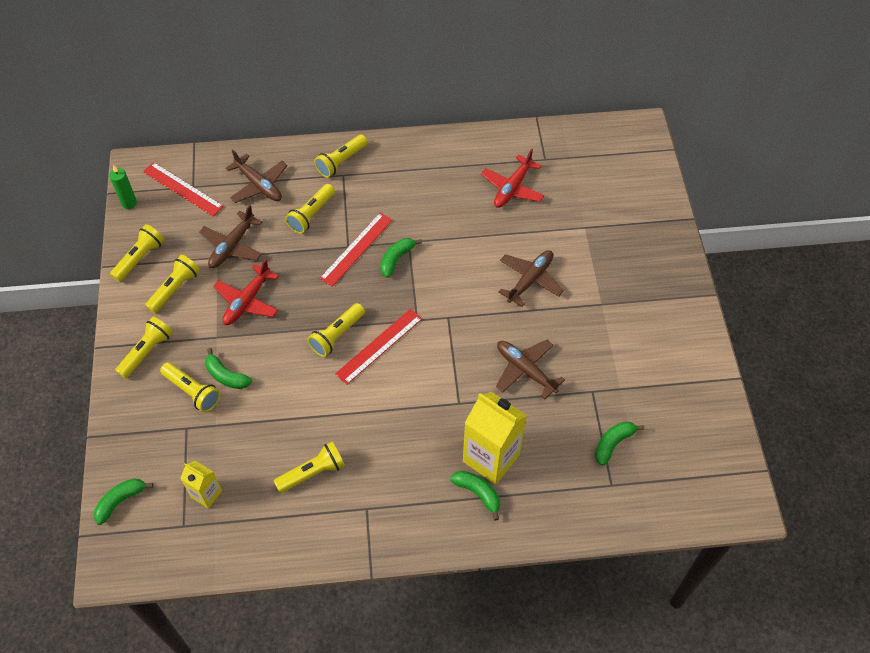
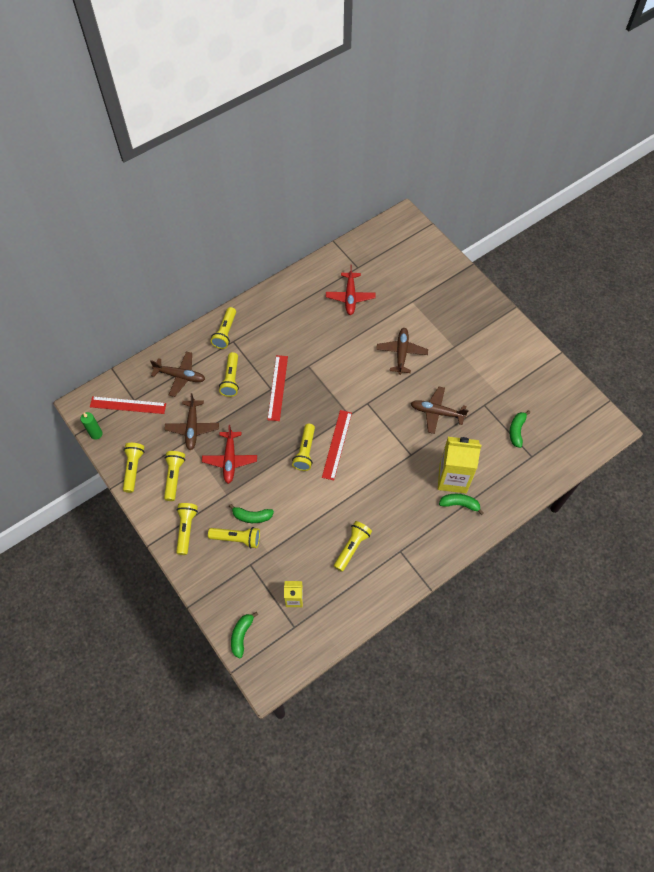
camera: 30 degrees left, 5 degrees up
green banana [380,238,422,278] -> none

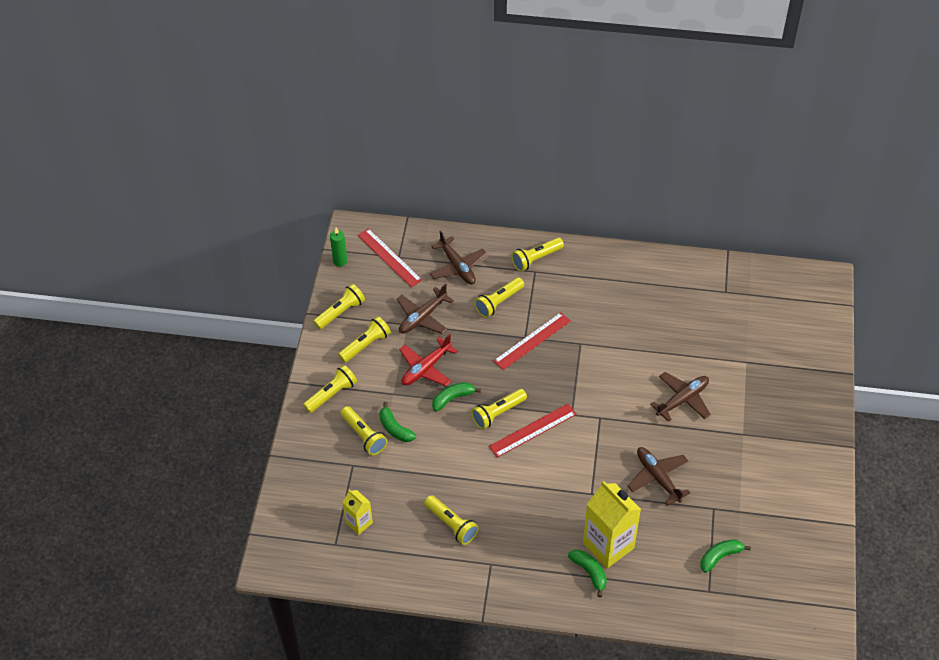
camera: 45 degrees right, 10 degrees down
green banana [231,612,258,659] -> green banana moved to [432,382,481,411]
red plane [326,265,376,315] -> none
yellow flashlight [334,521,372,572] -> yellow flashlight turned 60 degrees clockwise [424,495,479,545]

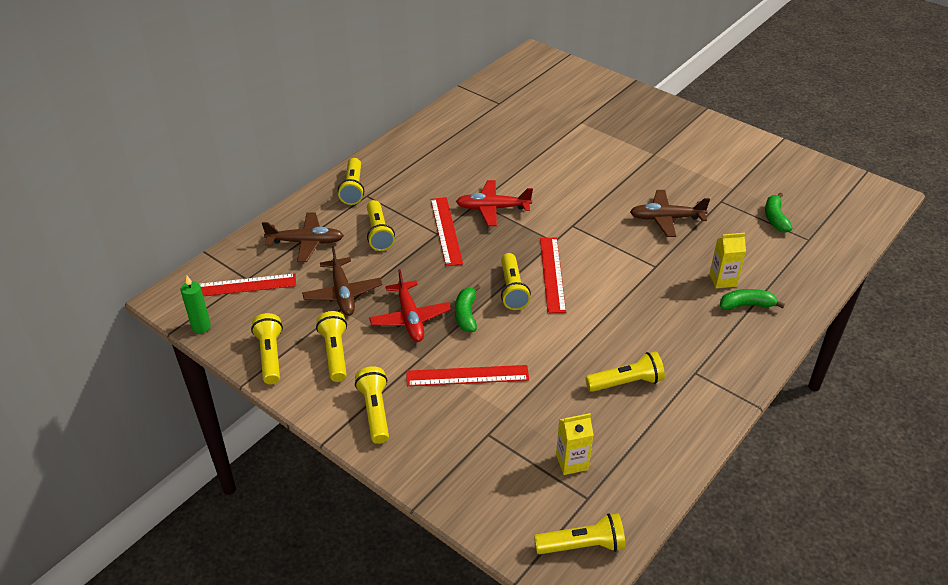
camera: 60 degrees left, 10 degrees down
yellow flashlight [340,406,387,455] -> yellow flashlight moved to [534,513,626,554]
green banana [379,402,416,442] -> red ruler [406,365,529,386]
yellow carton [583,480,641,568] -> yellow carton [709,233,746,288], size x0.54
brown plane [650,372,711,422] -> none
none -> red plane [456,180,533,226]

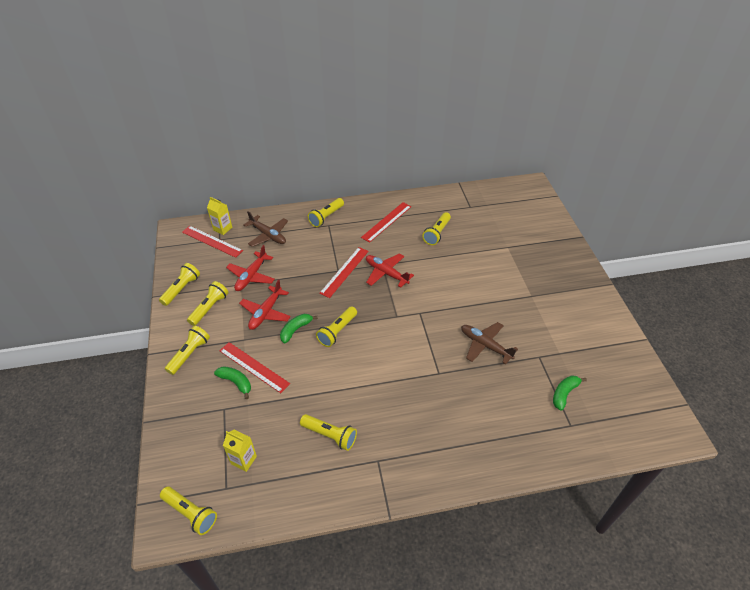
camera: 40 degrees right, 5 degrees up
green candle [180,276,211,333] -> none
brown plane [302,246,382,316] -> red plane [226,245,275,291]
yellow flashlight [367,200,395,251] -> yellow flashlight moved to [422,212,451,245]
red ruler [540,238,566,313] -> red ruler moved to [361,202,412,243]
yellow carton [709,233,746,288] -> yellow carton moved to [207,197,232,235]
green banana [720,289,785,310] -> green banana moved to [214,366,251,399]

